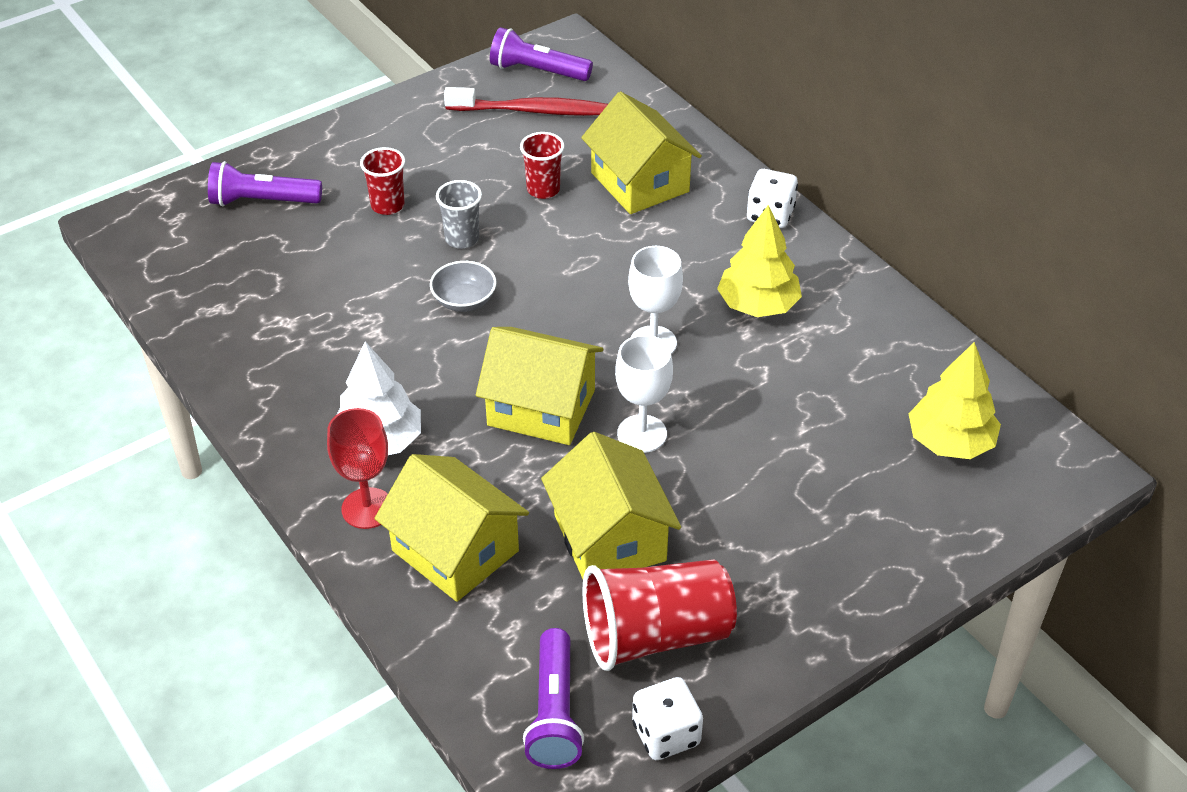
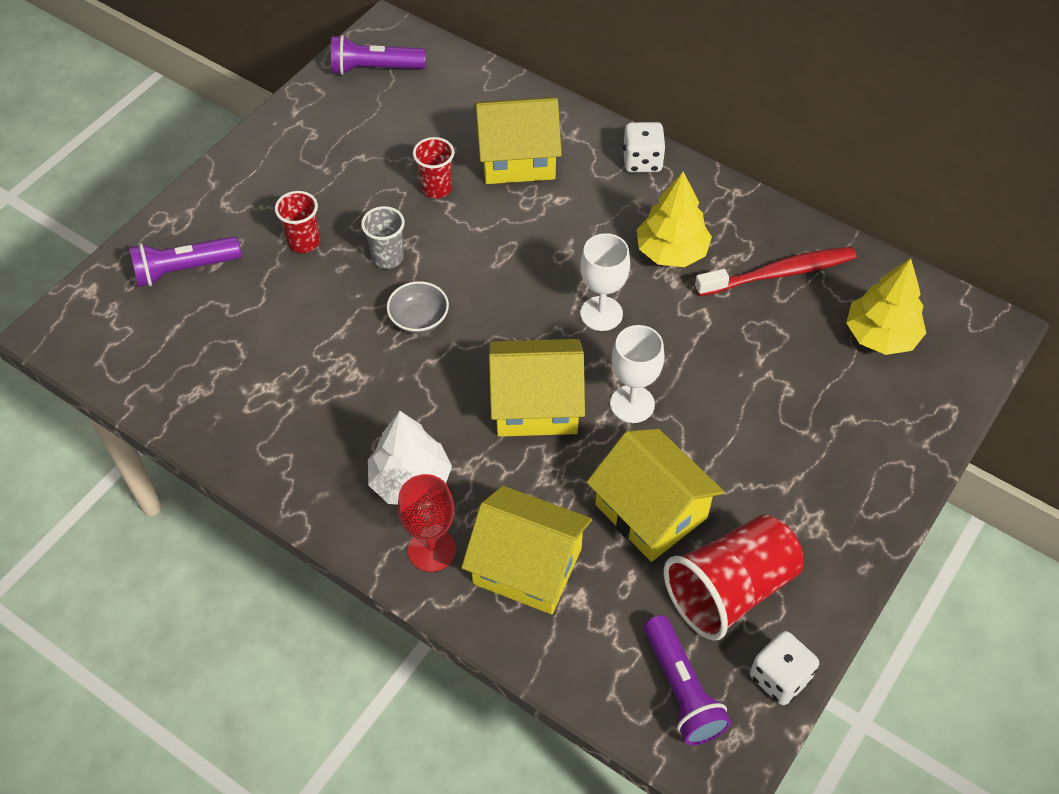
camera: 20 degrees left, 10 degrees up
red toothbrush [444,87,608,116] -> red toothbrush moved to [695,247,857,296]
yellow house [581,91,702,214] -> yellow house turned 45 degrees counterclockwise [474,97,562,184]

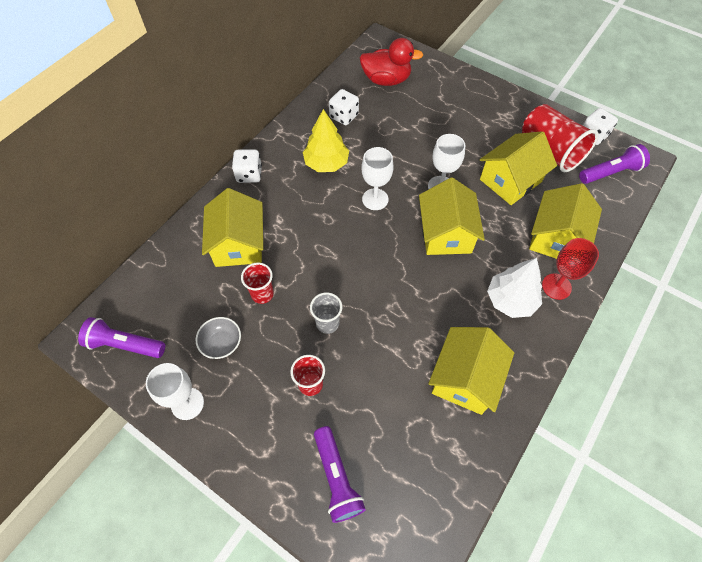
camera: 90 degrees left, 5 degrees up
purple flashlight [331,35,426,75] -> purple flashlight turned 105 degrees clockwise [78,317,165,358]
grey bowl [387,281,449,334] -> grey bowl moved to [196,317,241,359]
red toothbrush [695,247,857,296] -> white dice [329,89,359,125]
yellow tree [846,258,926,355] -> red duck [360,38,423,86]
none -> white goblet [146,363,204,420]
none -> yellow house [428,327,514,415]

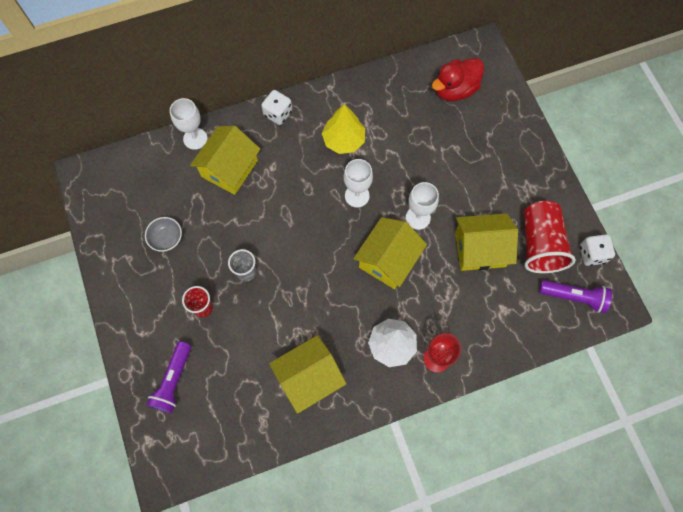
camera: 35 degrees right, 10 degrees up
purple flashlight [78,317,165,358] -> none
white goblet [146,363,204,420] -> white goblet moved to [170,98,207,150]
red cup [241,263,274,304] -> none
white dice [329,89,359,125] -> none
red duck [360,38,423,86] -> red duck turned 105 degrees clockwise [432,58,484,101]
yellow house [529,183,602,259] -> none

